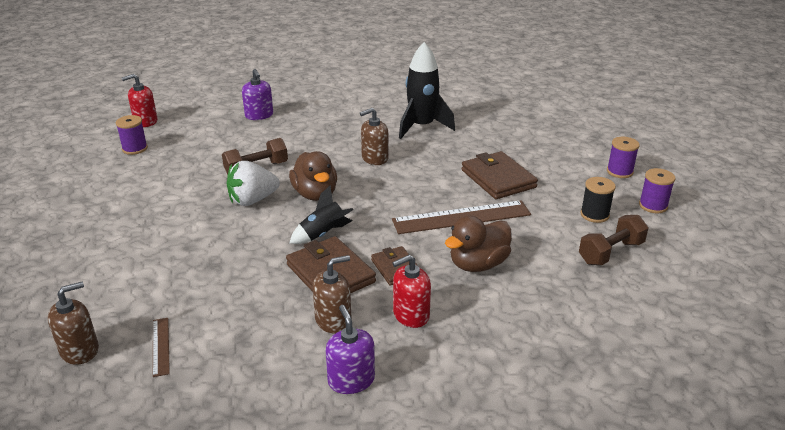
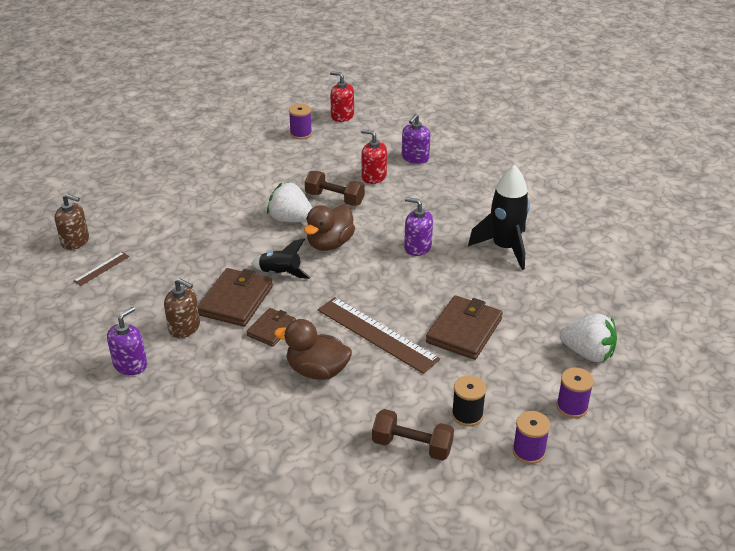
camera: 55 degrees right, 5 degrees up
brown soap dispenser [360,108,388,165] -> purple soap dispenser [404,197,433,256]
red soap dispenser [392,255,431,328] -> red soap dispenser moved to [361,129,387,184]
none -> white strawberry [559,314,617,362]

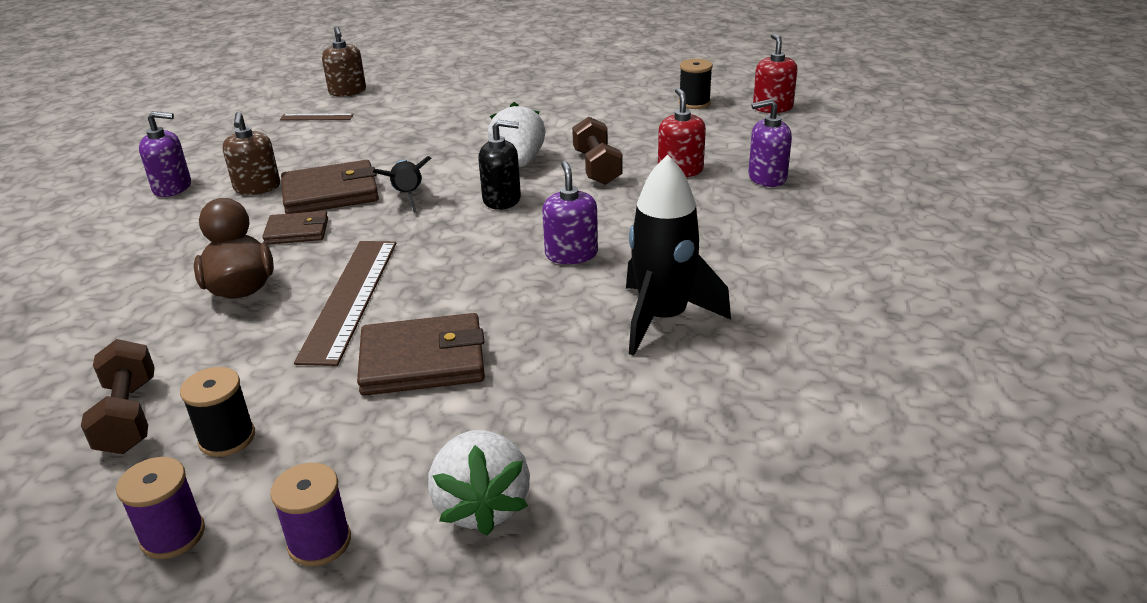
camera: 55 degrees right, 5 degrees down
purple spool [289,104,312,139] -> black spool [679,59,713,109]
brown duck [304,205,355,251] -> black soap dispenser [478,120,521,210]

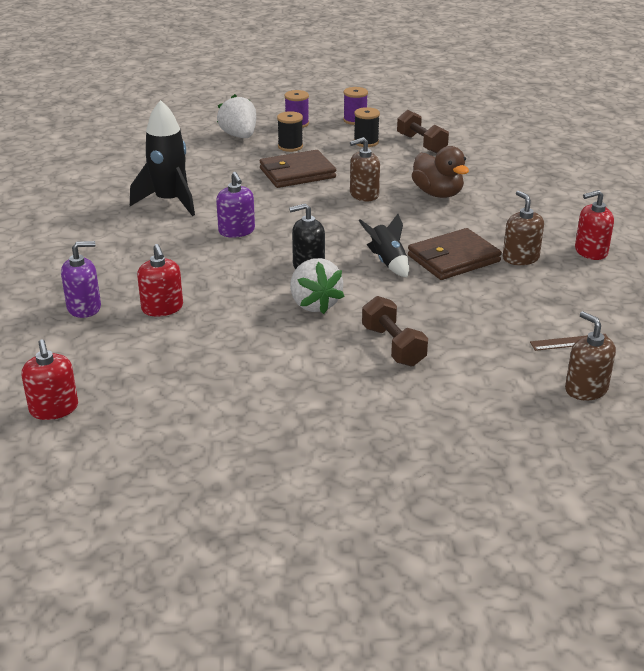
camera: 165 degrees right, 0 degrees up
purple soap dispenser [139,111,191,197] -> red soap dispenser [575,190,614,260]
brown wallet [262,211,328,245] -> none
brown ruler [294,241,396,366] -> brown soap dispenser [350,137,380,201]
brown dumbbell [572,116,623,185] -> brown dumbbell moved to [362,296,428,367]
black spool [679,59,713,109] -> black spool moved to [277,111,303,152]

